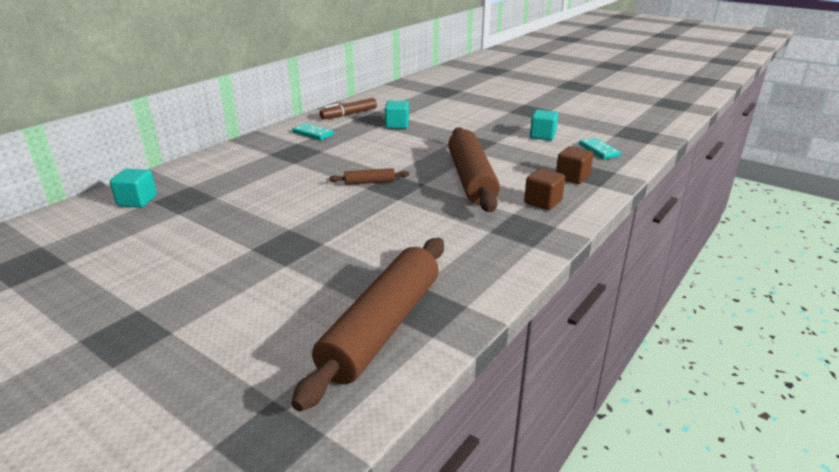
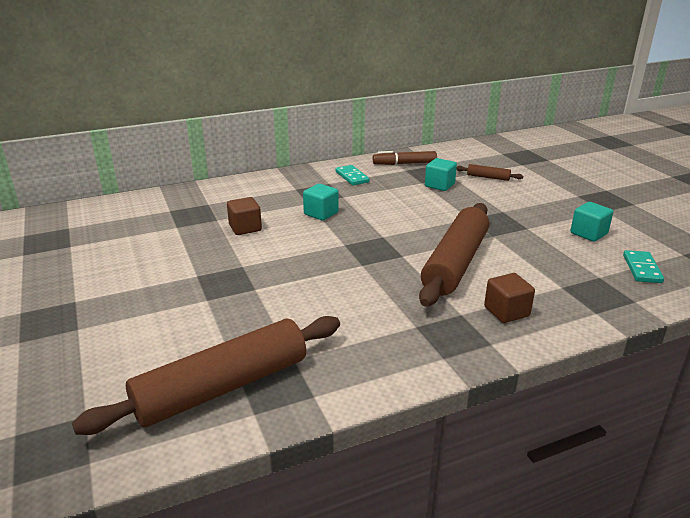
camera: 30 degrees right, 0 degrees up
turquoise cube [110,169,157,208] -> turquoise cube moved to [303,184,339,221]
brown rolling pin [329,168,409,185] -> brown rolling pin moved to [456,164,523,181]
brown cube [556,146,593,184] -> brown cube moved to [227,197,262,235]

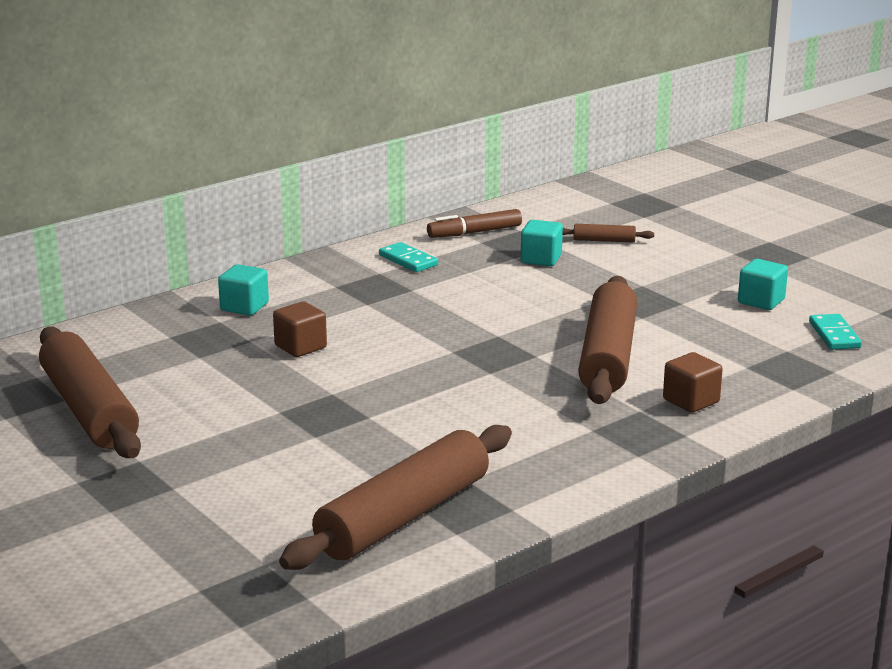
camera: 15 degrees left, 5 degrees down
turquoise cube [303,184,339,221] -> turquoise cube moved to [218,264,269,316]
none -> brown rolling pin [39,326,141,458]

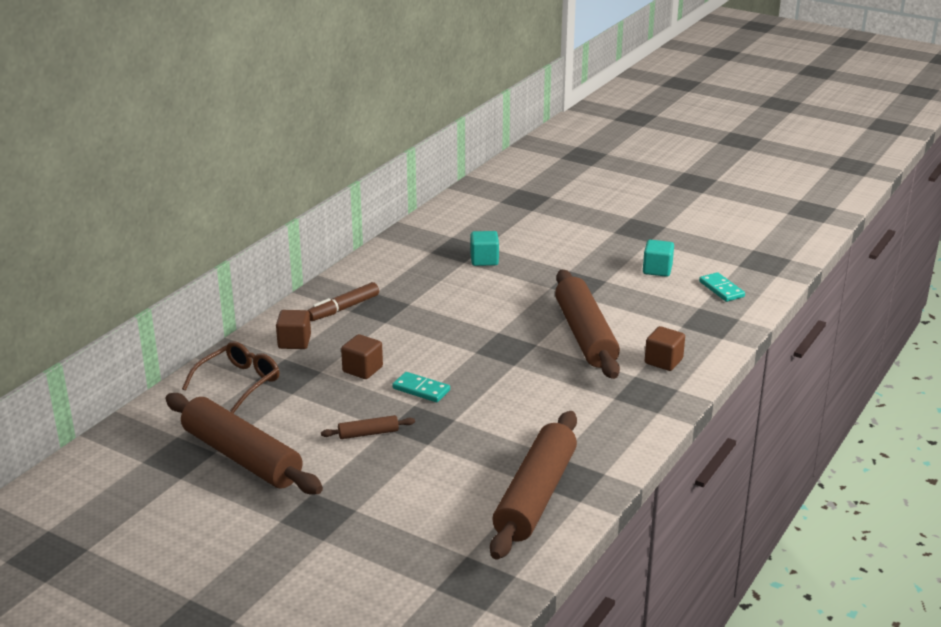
camera: 20 degrees left, 5 degrees up
turquoise cube [218,264,269,316] -> brown cube [276,310,311,349]
turquoise domino [379,242,438,272] -> turquoise domino moved to [392,372,450,402]
brown marker [427,209,522,238] -> brown marker moved to [307,282,379,321]
brown rolling pin [563,224,654,243] -> brown rolling pin moved to [321,415,415,439]
none -> brown glasses [182,341,279,413]

